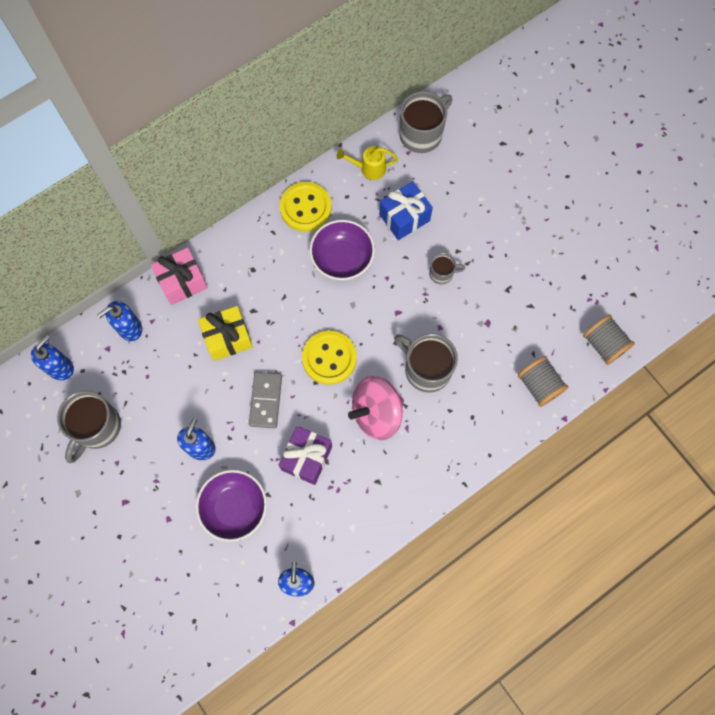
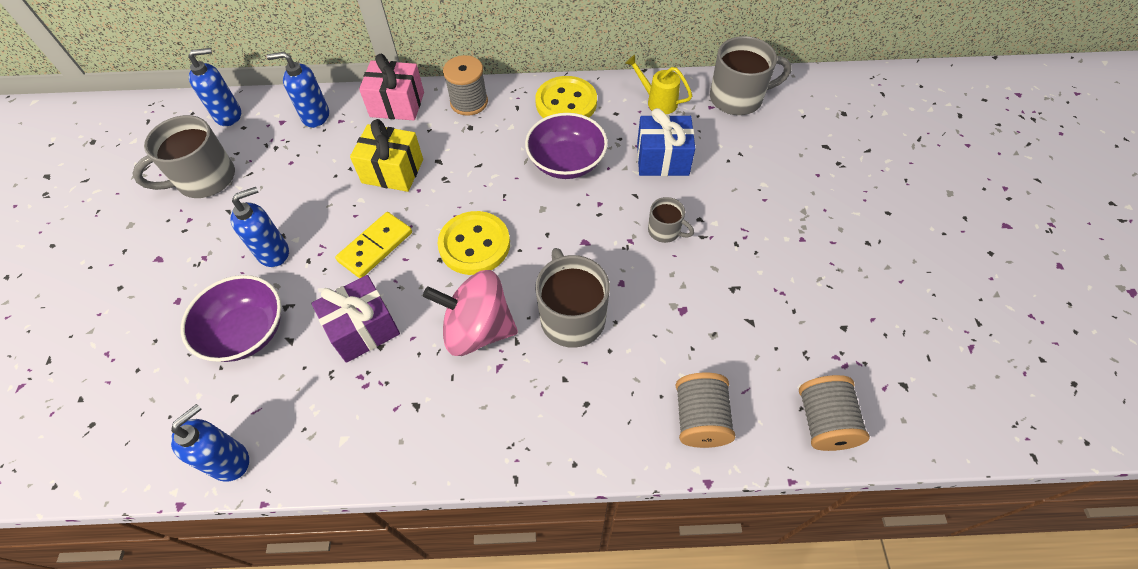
camera: 35 degrees right, 15 degrees down
grey domino [249,372,282,428] -> yellow domino [335,212,412,278]
none -> grey spool [443,55,488,116]

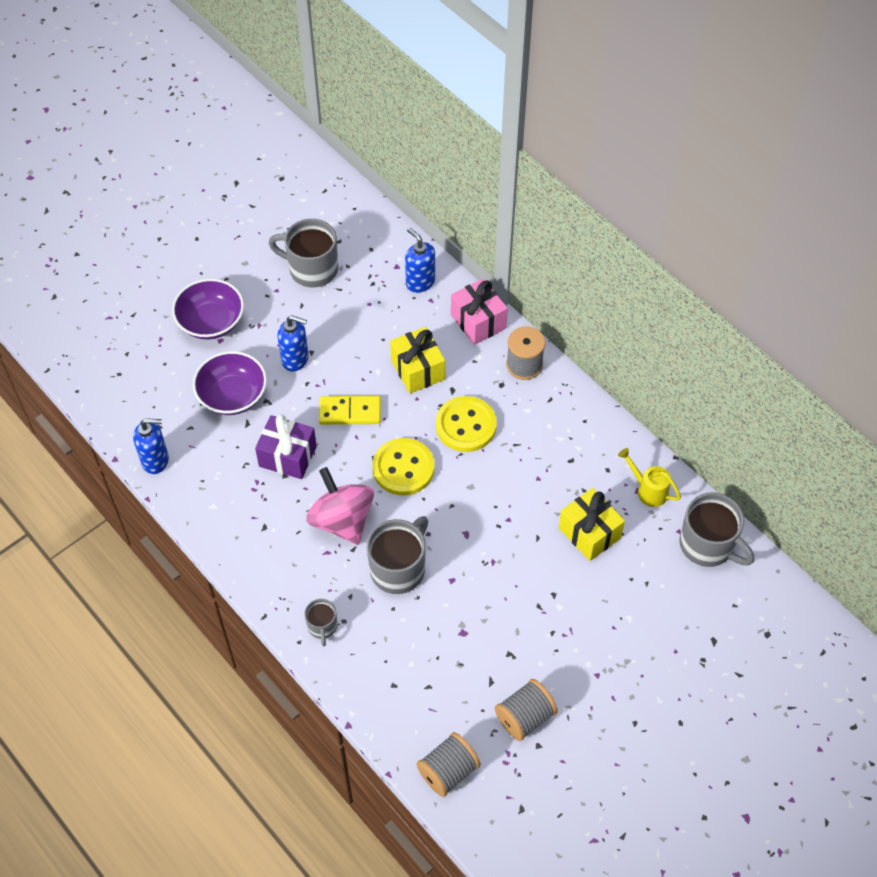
camera: 50 degrees right, 0 degrees up
blue soap dispenser [188,48,241,126] -> none
purple bowl [525,113,608,179] -> purple bowl moved to [172,279,244,340]
yellow button [535,76,597,118] -> yellow button moved to [436,396,497,452]
yellow watering can [625,55,692,114] -> yellow watering can turned 45 degrees counterclockwise [618,448,681,507]
blue gift [637,108,695,176] -> yellow gift [559,488,625,561]
grey mug [648,197,694,243] -> grey mug moved to [305,599,337,646]
grey spool [676,373,735,448] -> grey spool moved to [495,679,558,741]

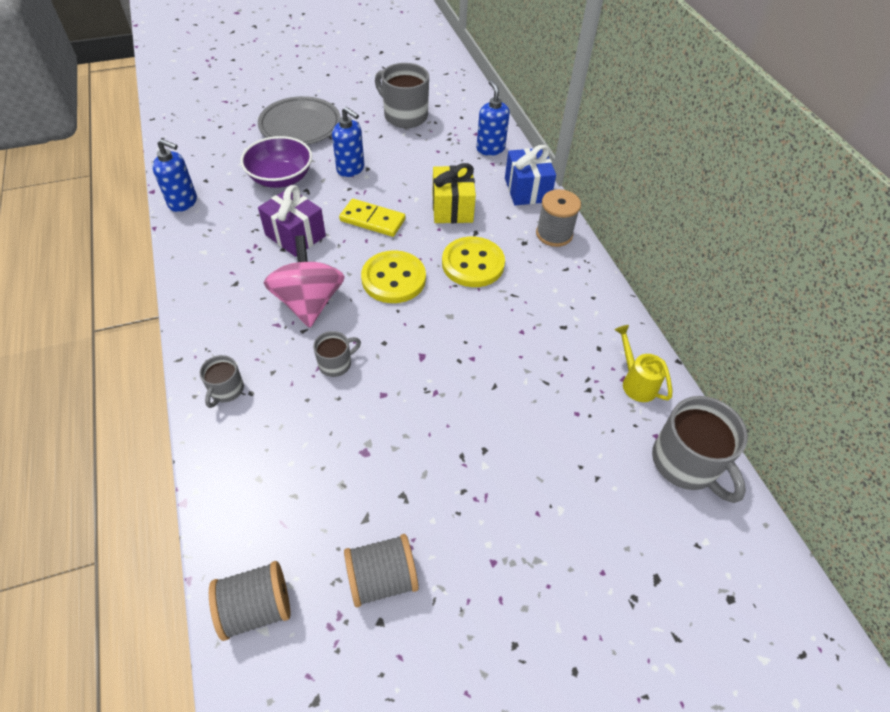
camera: 20 degrees right, 5 degrees down
purple bowl [172,279,244,340] -> grey plate [258,96,341,145]
grey mug [366,516,429,594] -> grey mug [313,331,361,377], size x0.53
pink gift [451,278,508,345] -> blue gift [505,145,556,205]
yellow gift [559,488,625,561] -> none

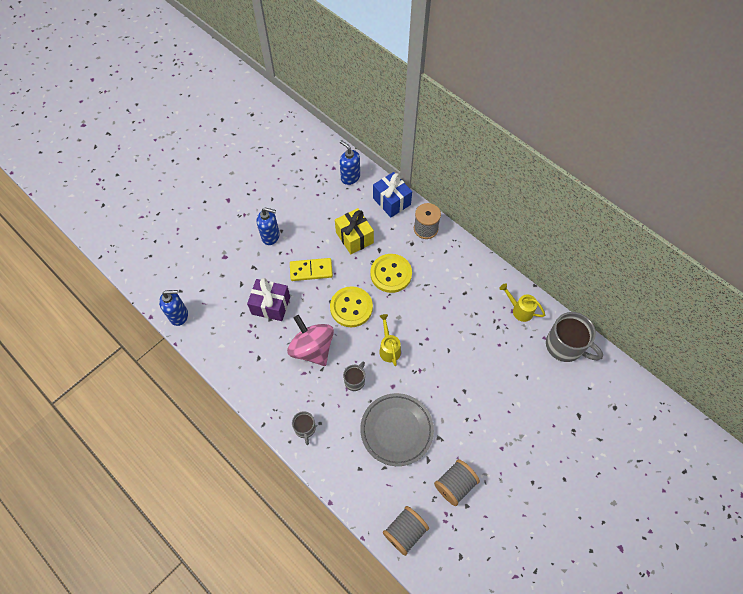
camera: 25 degrees left, 10 degrees up
purple bowl [241,136,312,188] -> none
grey plate [258,96,341,145] -> grey plate moved to [360,393,434,466]
grey mug [375,63,429,128] -> none
none -> yellow watering can [379,314,401,366]

